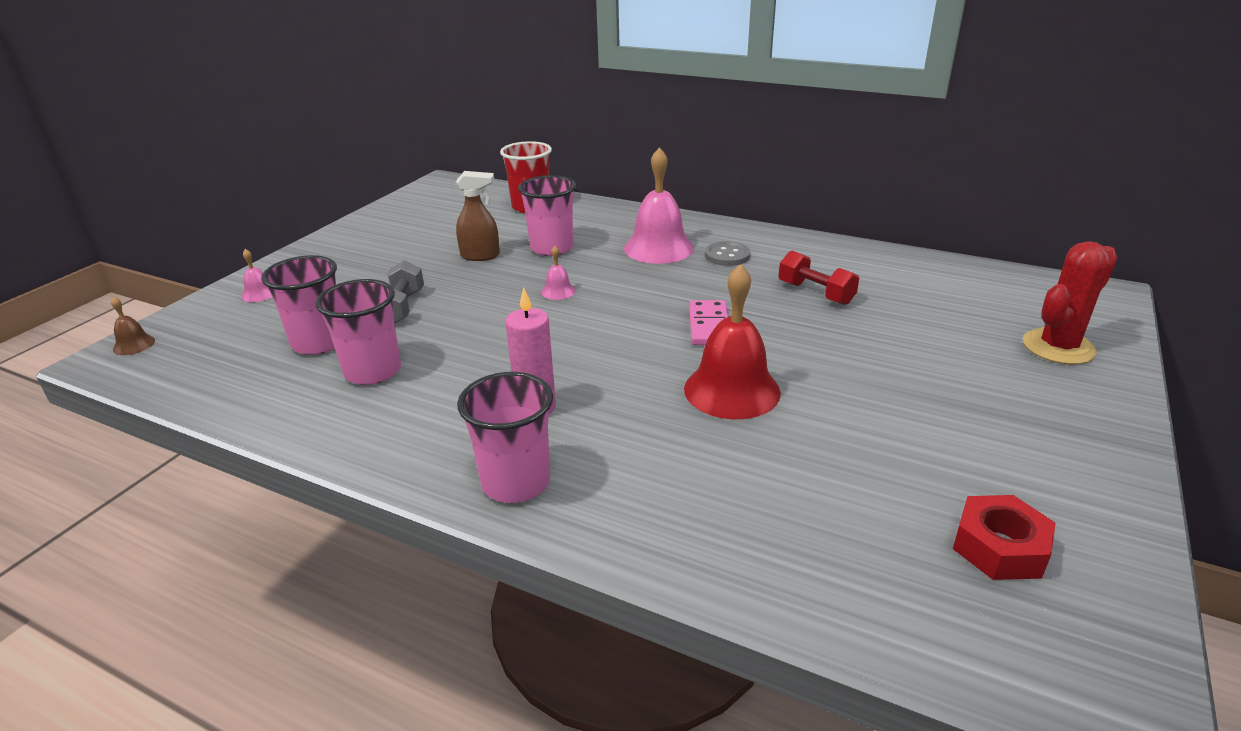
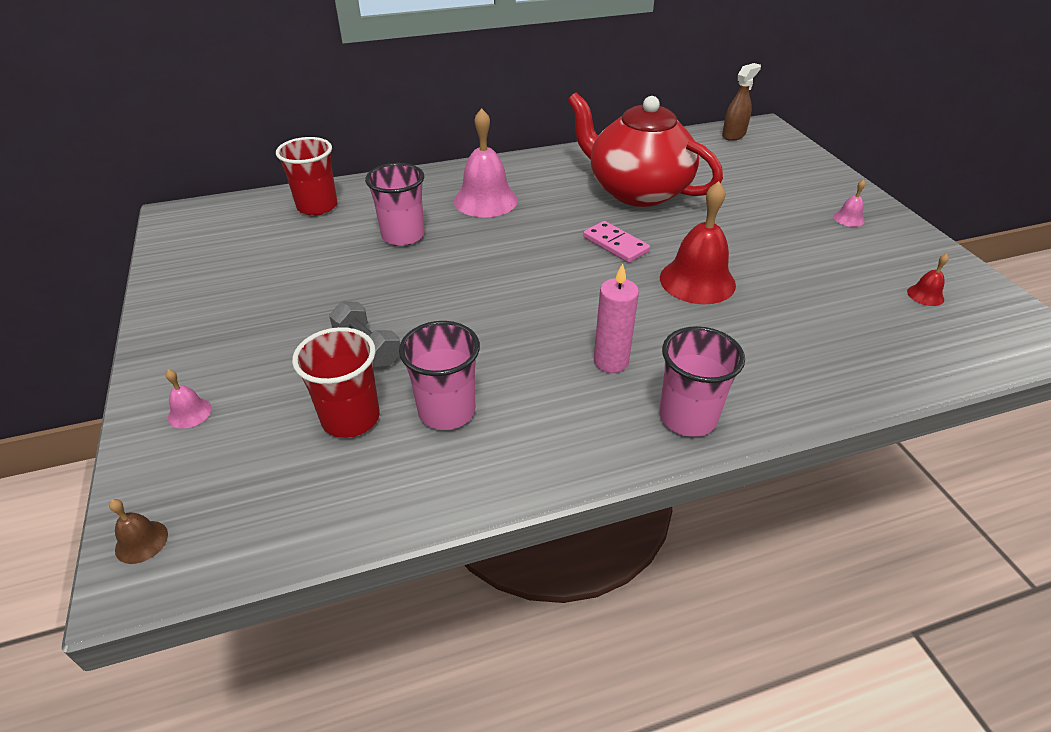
camera: 45 degrees left, 10 degrees up
pink cup [261,255,337,355] -> red cup [292,327,380,438]
brown spray bottle [456,171,500,261] -> brown spray bottle moved to [722,63,761,141]
pink bell [541,246,575,300] -> pink bell moved to [833,179,865,227]
grey button [705,241,750,266] -> none
red dumbbell [779,251,859,305] -> red teapot [568,92,723,207]
red nut [953,495,1055,580] -> red bell [907,254,949,306]
red cactus [1023,241,1118,365] -> none

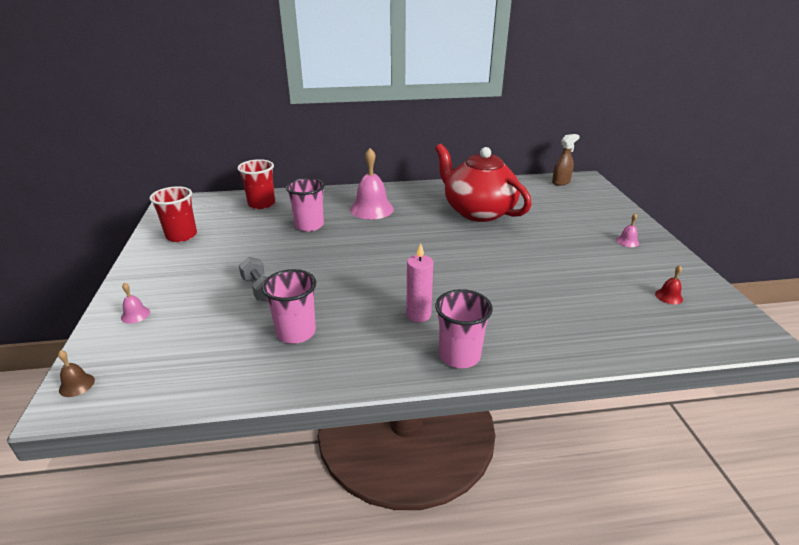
camera: 10 degrees right, 10 degrees down
red cup [292,327,380,438] -> red cup moved to [149,186,197,242]
pink domino [583,221,650,263] -> none
red bell [660,181,736,304] -> none

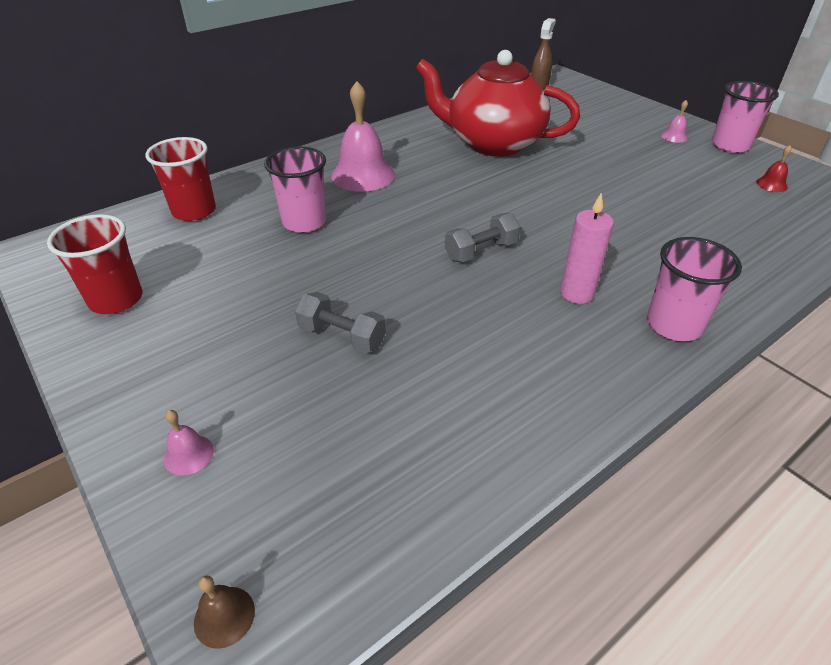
camera: 30 degrees left, 10 degrees up
pink cup [262,269,316,344] -> pink cup moved to [712,81,779,153]
none -> grey dumbbell [445,213,520,262]

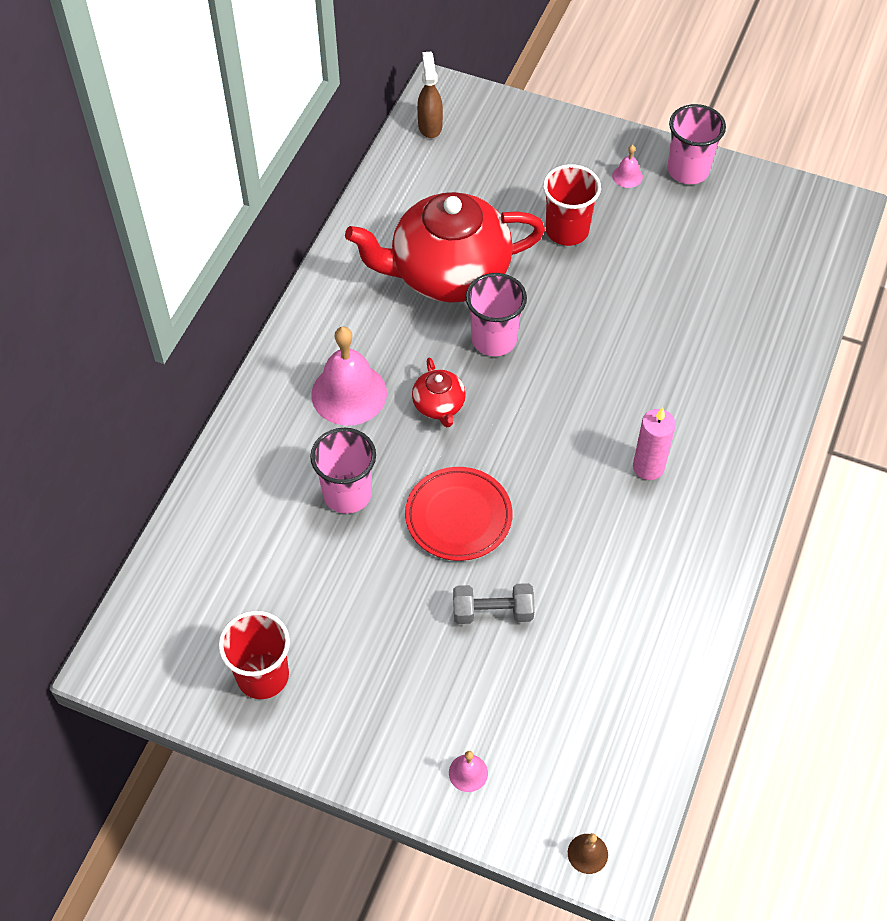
camera: 30 degrees left, 15 degrees up
red cup [145,137,216,221] -> red cup moved to [543,164,601,246]
grey dumbbell [445,213,520,262] -> none
pink cup [647,237,742,341] -> pink cup moved to [466,273,527,356]
red bell [756,145,792,192] -> none
none -> red plate [405,467,512,561]
none -> red teapot [412,357,466,427]

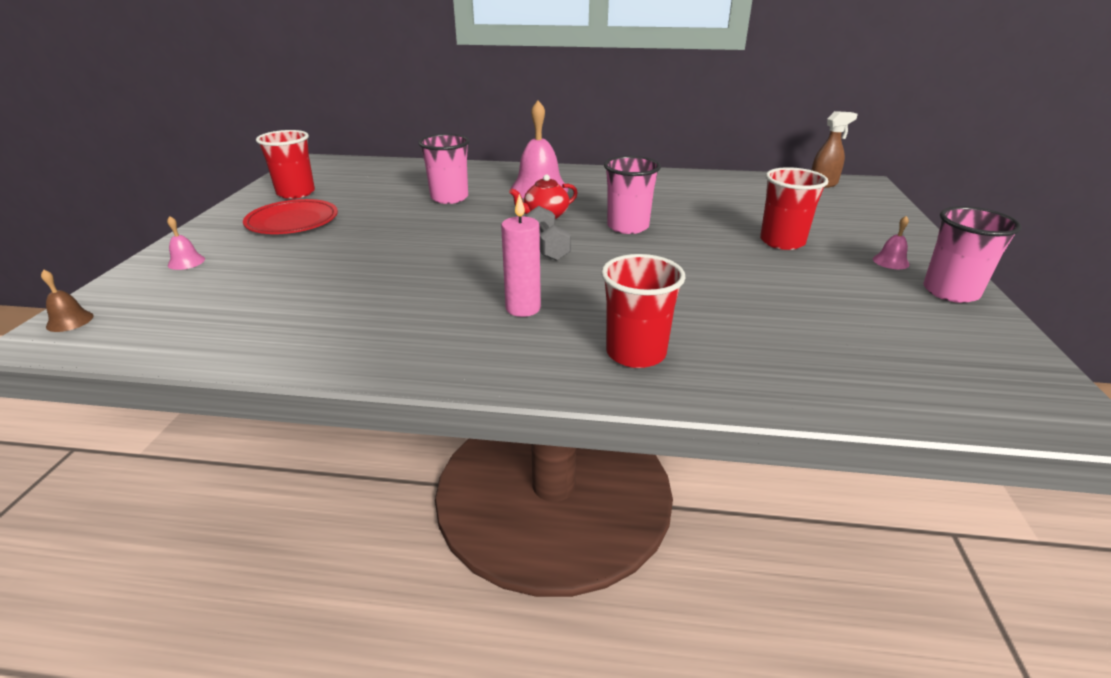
camera: 75 degrees right, 25 degrees down
red teapot [345,192,545,303] -> none
red plate [405,467,512,561] -> red plate moved to [243,199,338,234]
grey dumbbell [453,583,535,624] -> grey dumbbell moved to [525,206,571,261]
none -> red cup [601,254,685,368]

